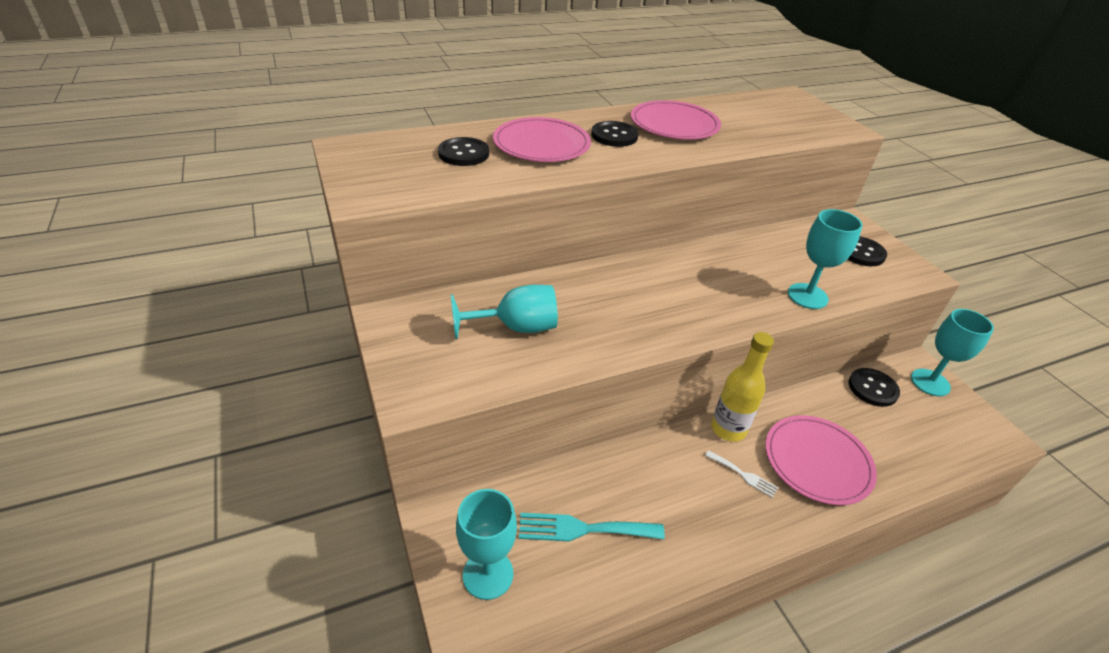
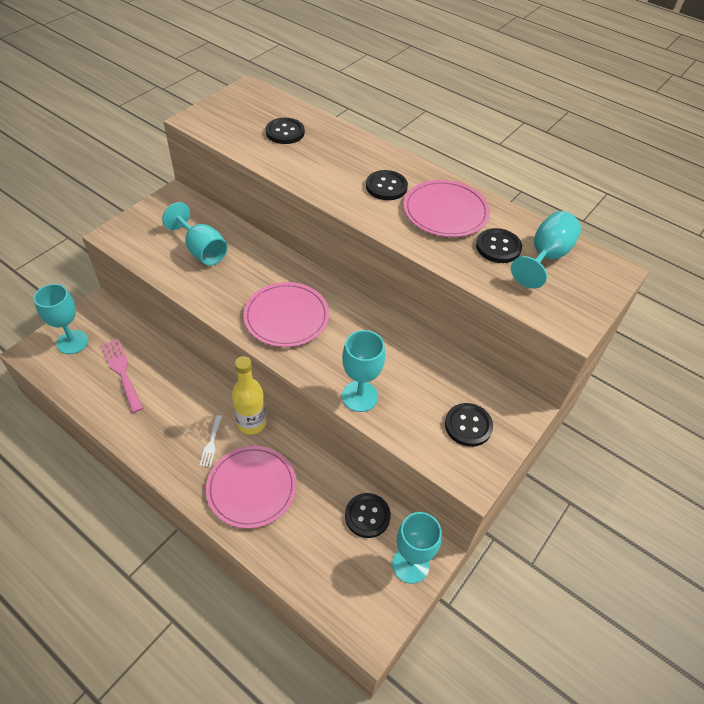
camera: 60 degrees right, 10 degrees up
pink plate [493,117,591,162] -> pink plate moved to [243,282,329,347]
turquoise fork [519,513,665,541] -> pink fork [101,339,143,413]
none -> black button [476,228,522,263]
none -> turquoise goblet [511,211,581,289]

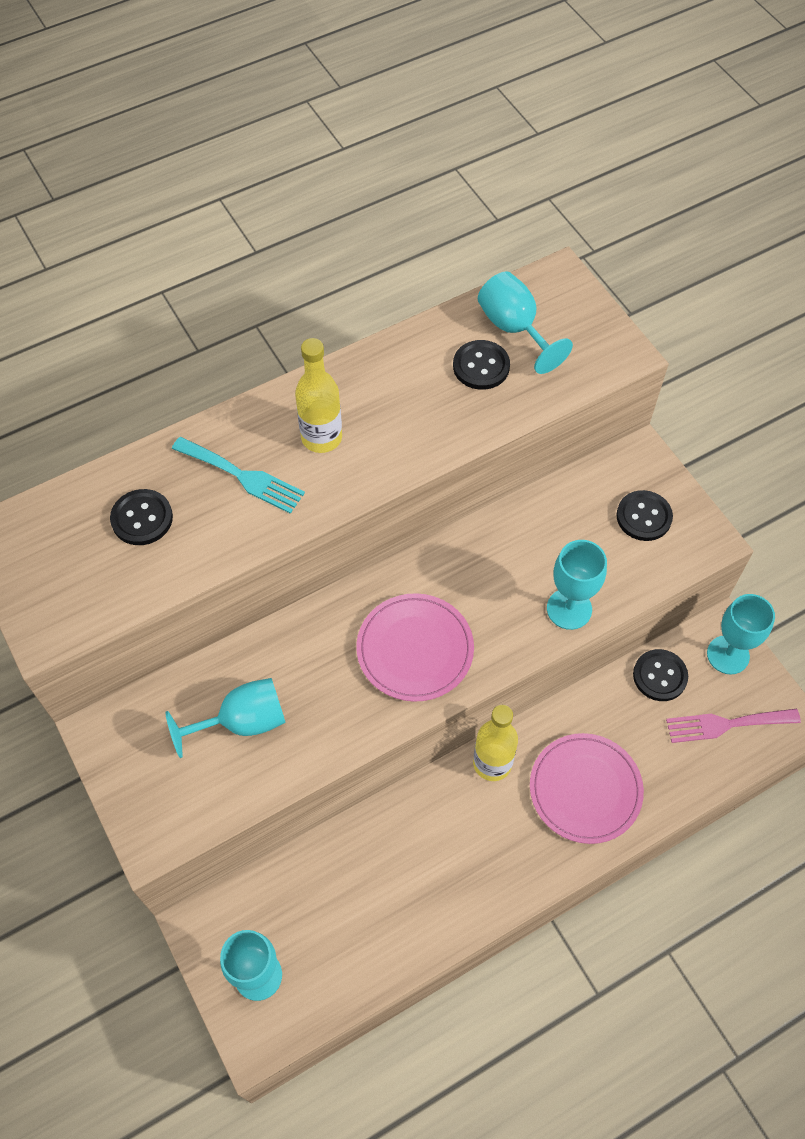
camera: 65 degrees left, 10 degrees up
pink fork [101,339,143,413] -> pink fork moved to [666,709,801,743]
white fork [199,415,222,467] -> none
black button [366,170,408,200] -> yellow bottle [295,338,342,453]
pink plate [403,180,490,237] -> none
none -> turquoise fork [172,437,305,514]

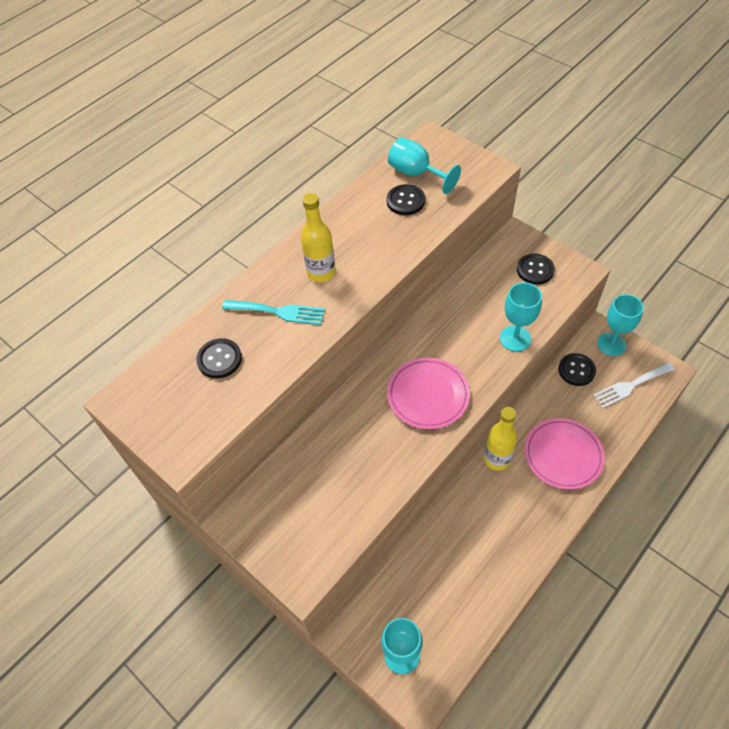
camera: 15 degrees left, 5 degrees down
turquoise goblet [165,678,286,758] -> none
pink fork [666,709,801,743] -> white fork [593,362,674,408]

